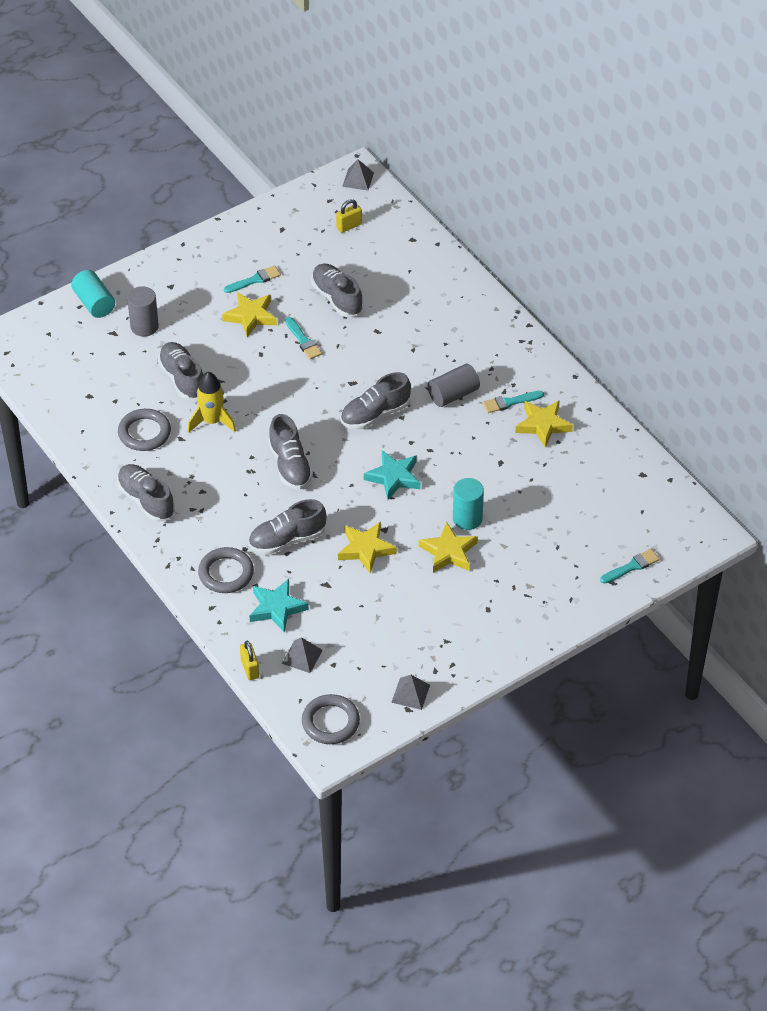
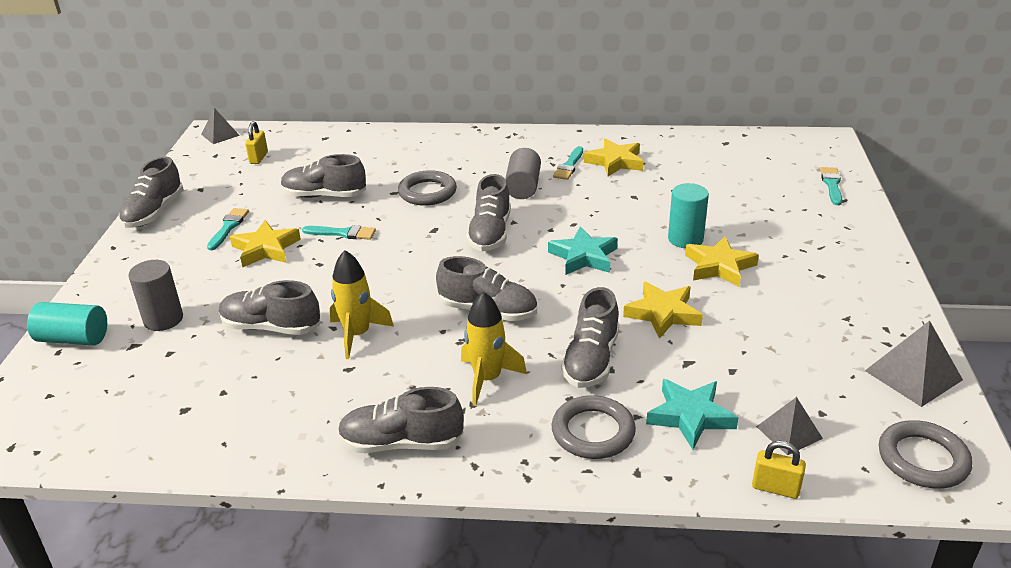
camera: 50 degrees left, 15 degrees down
grey ring [118,409,171,451] -> grey ring moved to [398,170,457,206]
grey pyramid [391,675,430,710] -> grey pyramid [865,321,963,407], size x1.54
none -> grey shoe [118,157,184,228]
none -> yellow rocket [461,291,527,406]

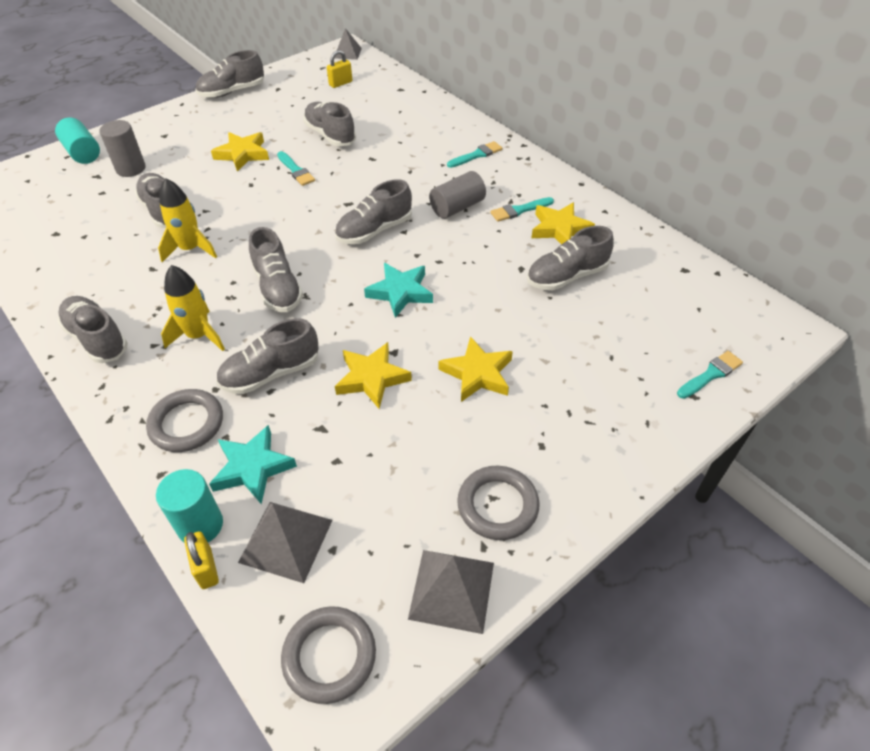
camera: 45 degrees right, 15 degrees up
turquoise brush [207,208,249,250] -> turquoise brush moved to [447,141,503,168]
grey ring [398,170,457,206] -> grey ring moved to [457,466,539,540]
turquoise cylinder [668,183,709,248] -> turquoise cylinder moved to [156,469,223,543]
grey pyramid [756,397,823,455] -> grey pyramid [238,502,332,583], size x1.54
none -> grey shoe [527,226,614,290]

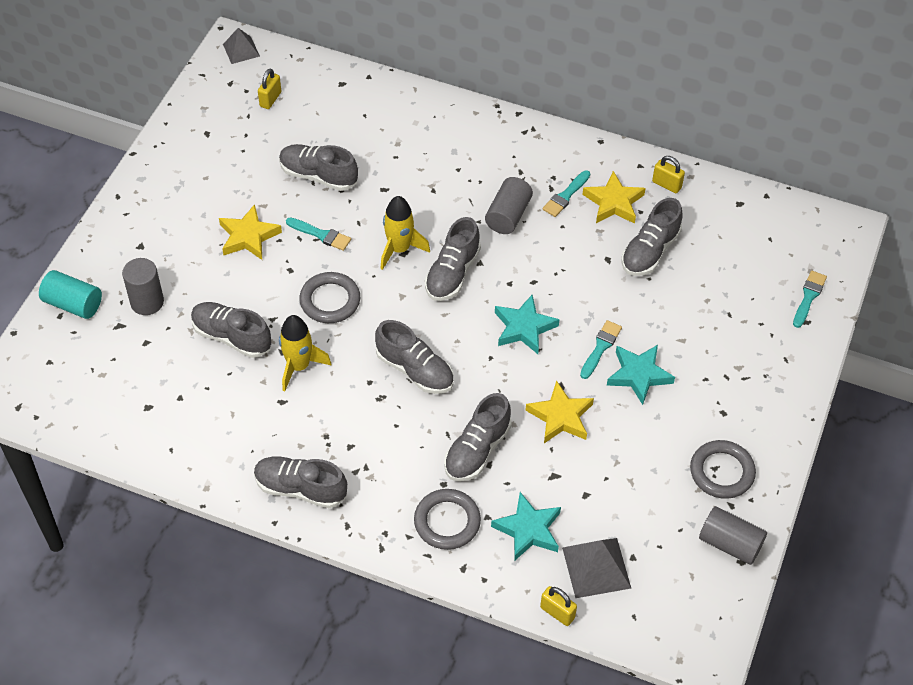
camera: 30 degrees left, 5 degrees up
turquoise cylinder [156,469,223,543] -> none
yellow rocket [161,265,225,351] -> yellow rocket moved to [380,196,430,270]
grey shoe [196,50,264,98] -> none
grey ring [281,606,376,704] -> grey ring moved to [299,272,360,323]
grey pyramid [408,550,494,634] -> grey cylinder [699,506,767,565]
yellow star [439,336,513,402] -> turquoise star [607,345,675,405]
turquoise brush [447,141,503,168] -> turquoise brush moved to [580,320,622,379]
none -> yellow padlock [652,156,685,193]

